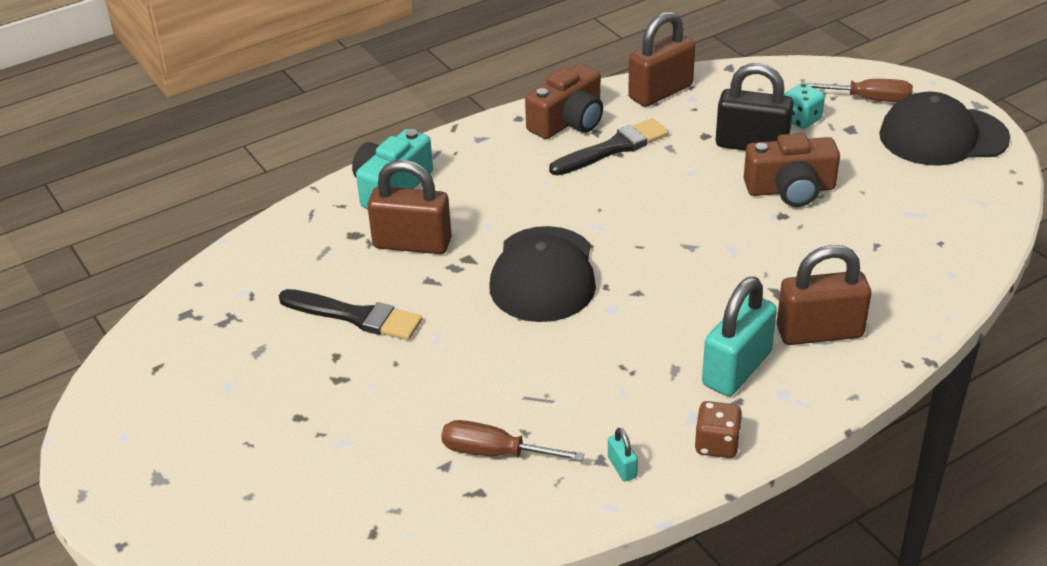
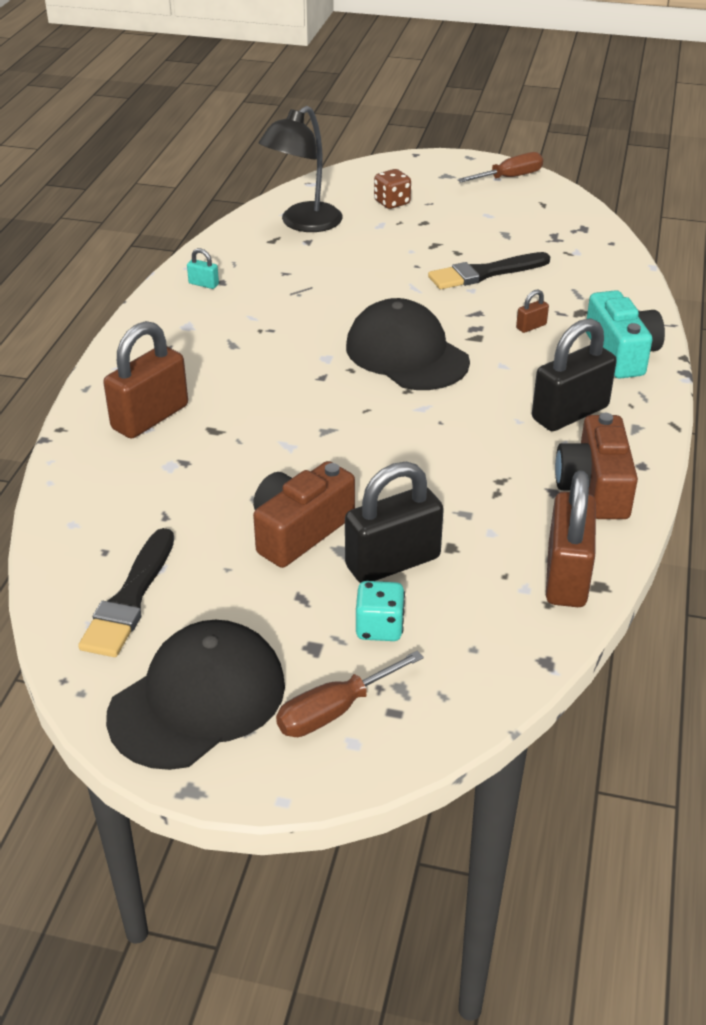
camera: 135 degrees right, 0 degrees up
brown padlock [367,160,452,254] -> brown padlock [516,290,549,333], size x0.43
brown screwdriver [441,420,584,461] -> brown screwdriver moved to [457,152,543,182]
black brush [549,118,669,175] -> black brush moved to [78,528,174,657]
brown dice [695,401,743,458] -> brown dice moved to [374,169,411,209]
turquoise padlock [702,277,777,396] -> none
none -> black lamp [259,106,342,232]
none -> black padlock [532,318,617,431]

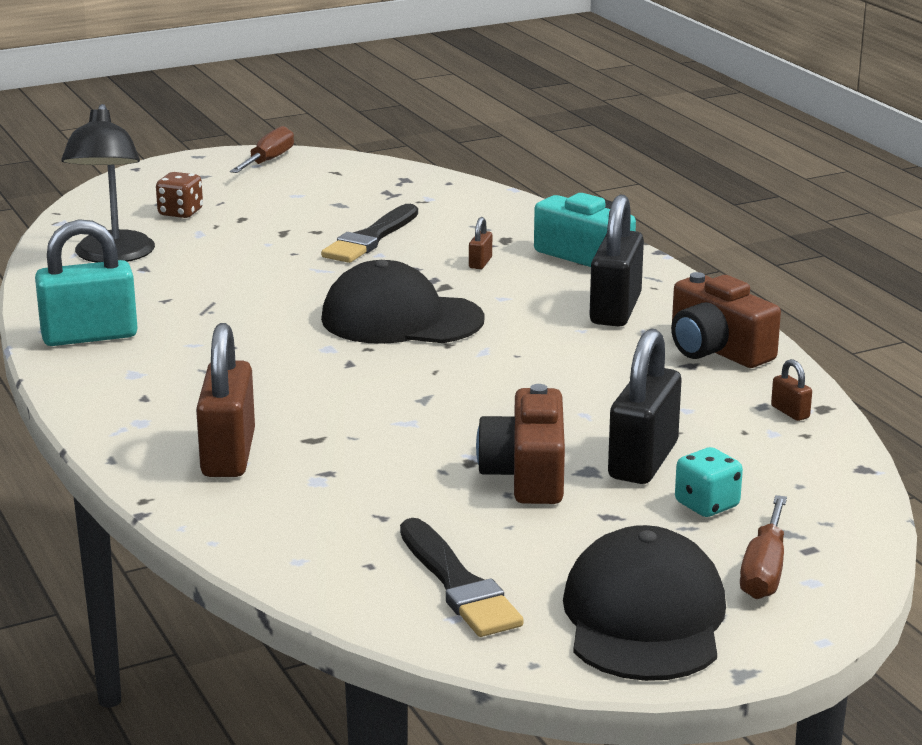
camera: 40 degrees left, 15 degrees down
turquoise padlock [187,248,219,289] -> turquoise padlock [35,219,138,346], size x2.35
brown padlock [546,470,596,607] -> brown padlock [771,359,812,421], size x0.43

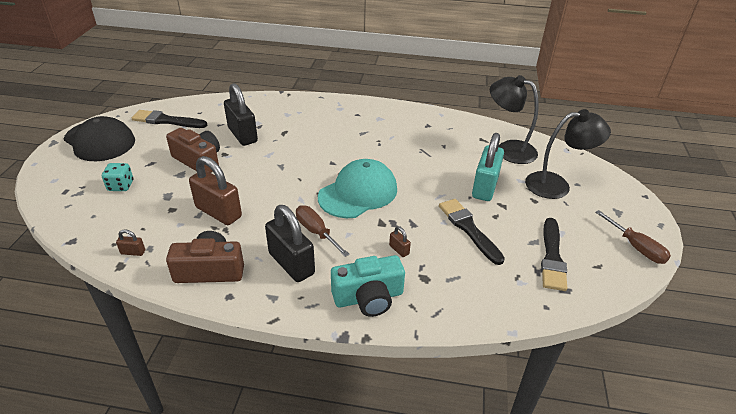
camera: 125 degrees right, 15 degrees up
turquoise padlock [35,219,138,346] -> turquoise padlock moved to [472,133,504,201]
brown dice [156,172,203,218] -> black lamp [525,109,611,199]
brown padlock [196,323,255,477] -> brown padlock moved to [189,156,242,225]
black cap [321,260,485,344] -> turquoise cap [318,159,397,218]
black padlock [608,328,681,484] -> black padlock moved to [224,83,258,146]
brown screwdriver [740,495,787,599] -> brown screwdriver moved to [296,205,350,257]
none -> black brush [541,218,567,291]

